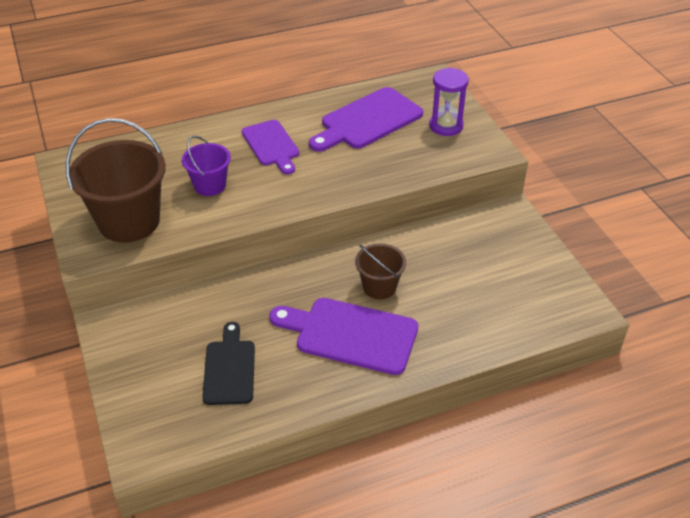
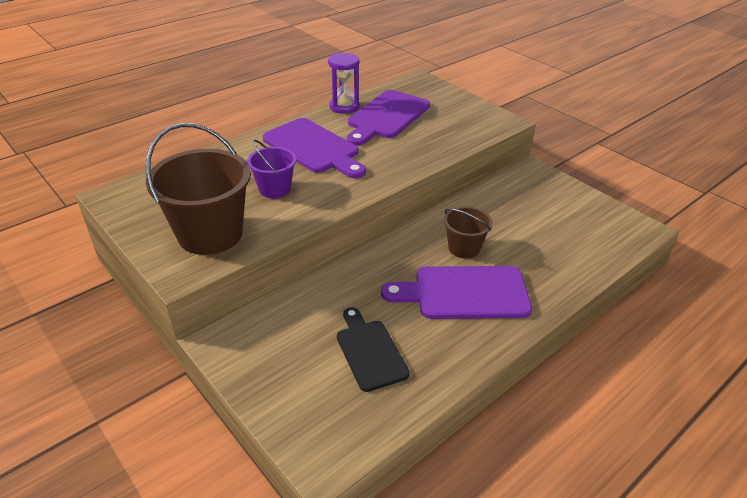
camera: 20 degrees left, 5 degrees down
purple cutting board [242,120,299,175] -> purple cutting board [263,118,366,178], size x1.51
purple hourglass [429,68,469,136] -> purple hourglass moved to [328,52,359,114]

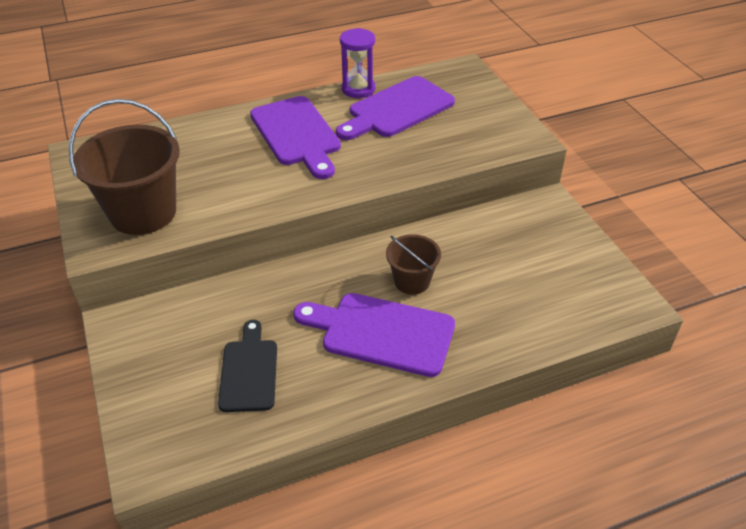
camera: 20 degrees right, 5 degrees up
purple bucket [247,140,296,198] -> none

